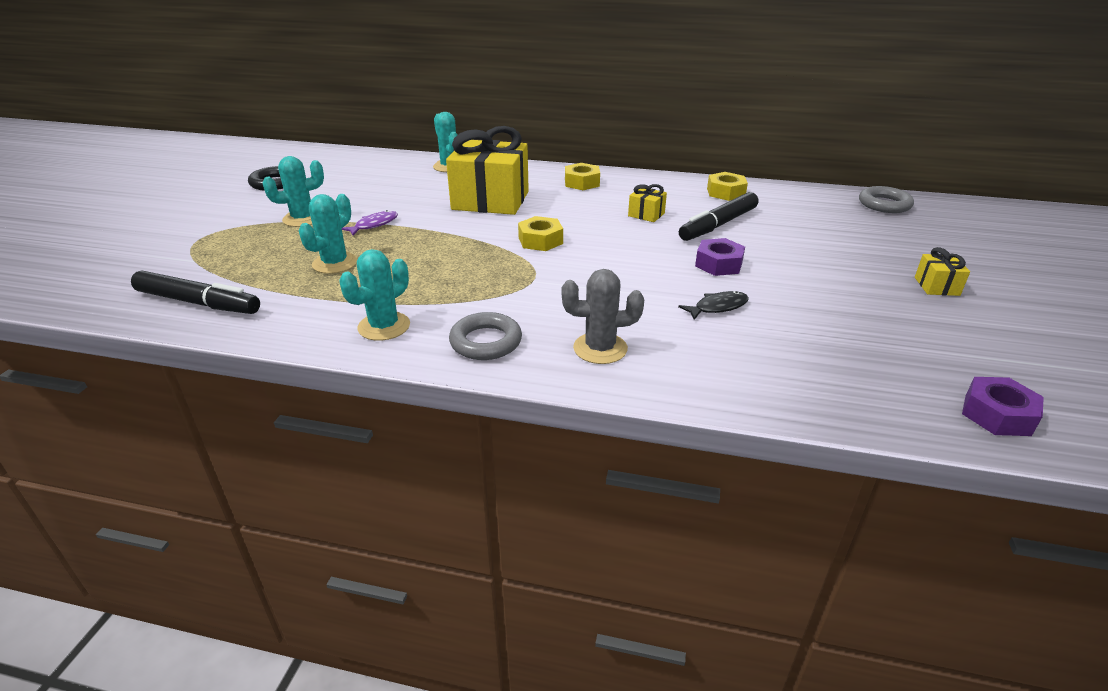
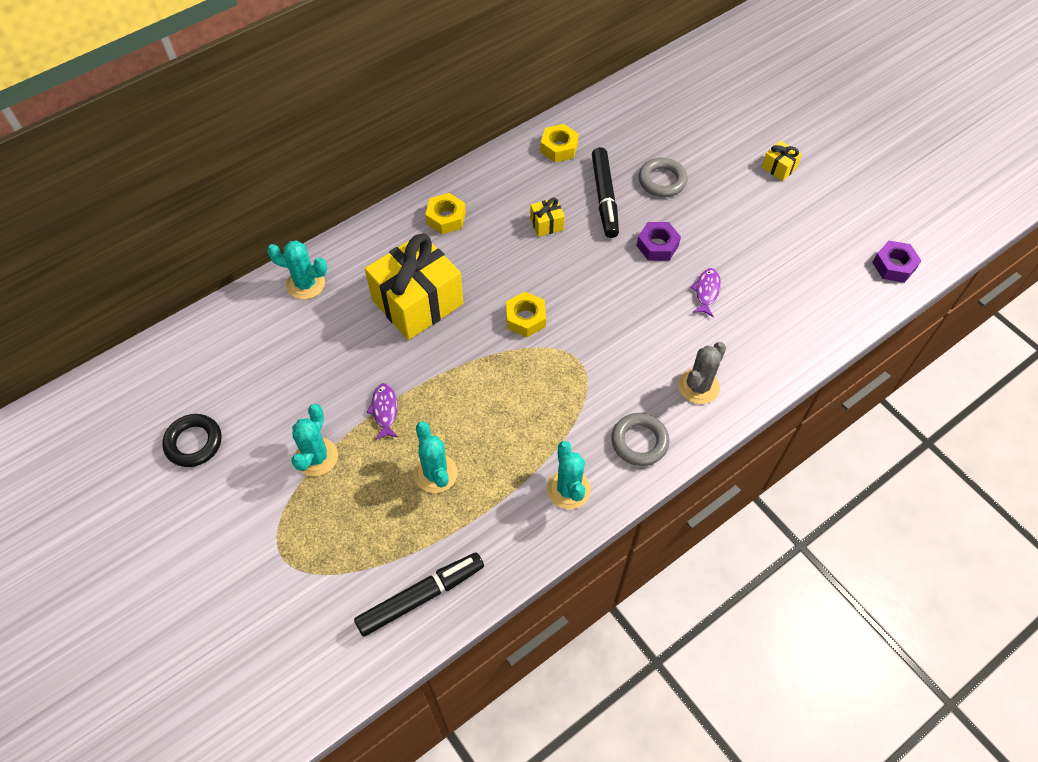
camera: 50 degrees left, 25 degrees up
black fish [678,291,749,320] -> purple fish [691,268,721,317]
grey ring [859,186,914,213] -> grey ring moved to [639,157,688,197]

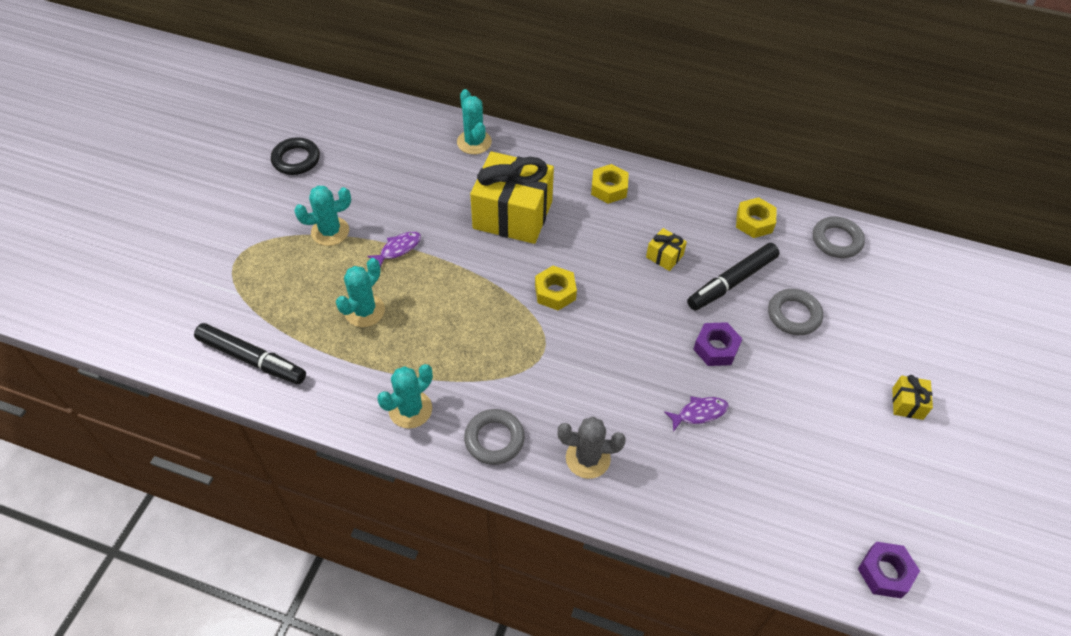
camera: 55 degrees right, 5 degrees down
none -> grey ring [813,216,865,258]

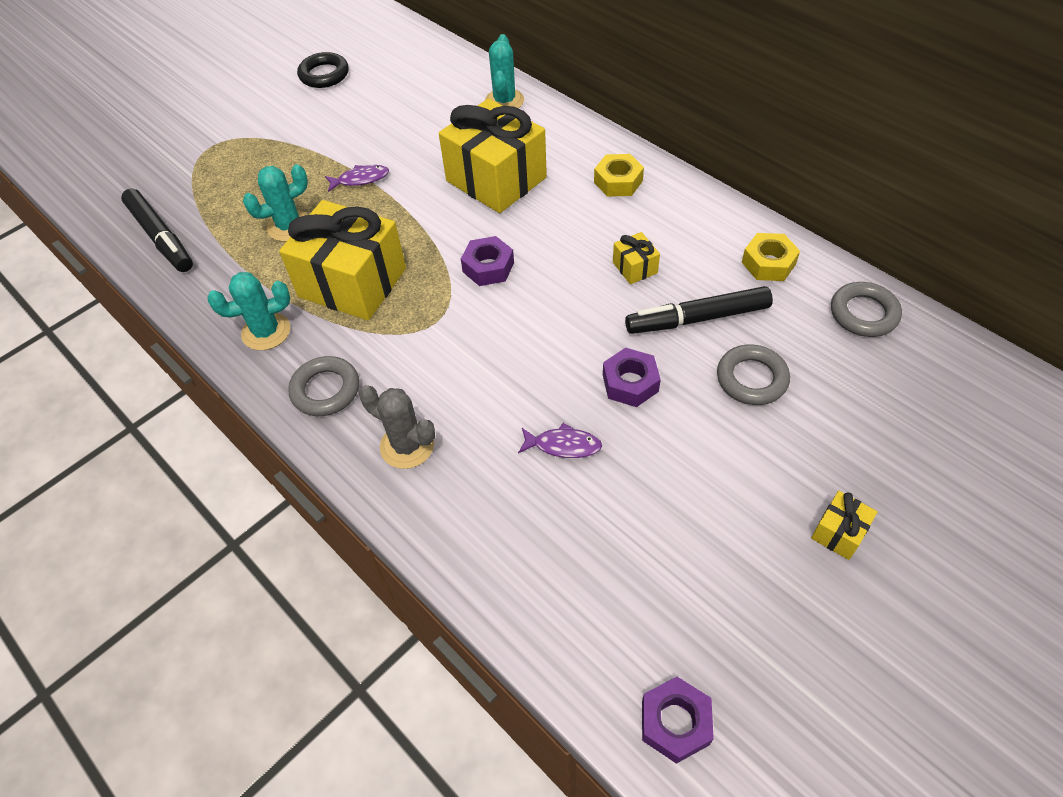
camera: 30 degrees right, 0 degrees up
turquoise cactus [294,186,351,246] -> none
yellow nut [535,266,577,311] -> purple nut [461,236,514,286]
none -> yellow gift [279,200,406,320]

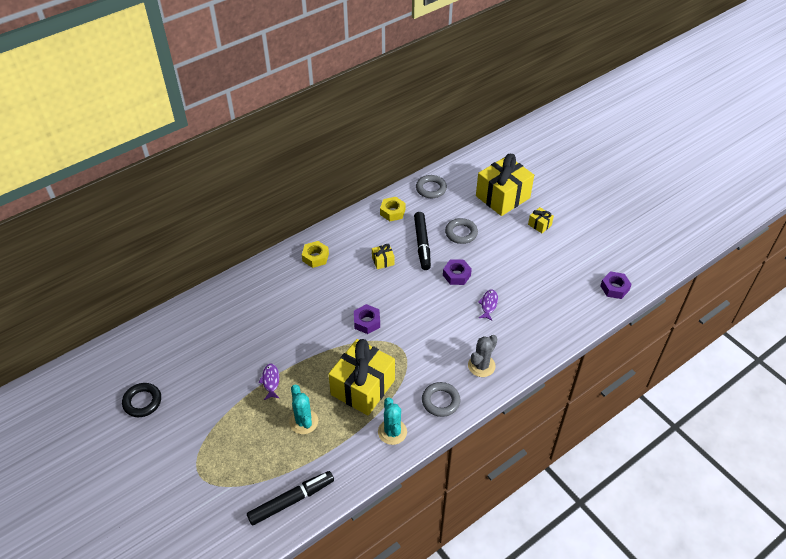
camera: 85 degrees left, 5 degrees down
yellow gift [439,98,547,213] -> yellow gift moved to [476,154,534,216]
turquoise cactus [485,34,524,108] -> none

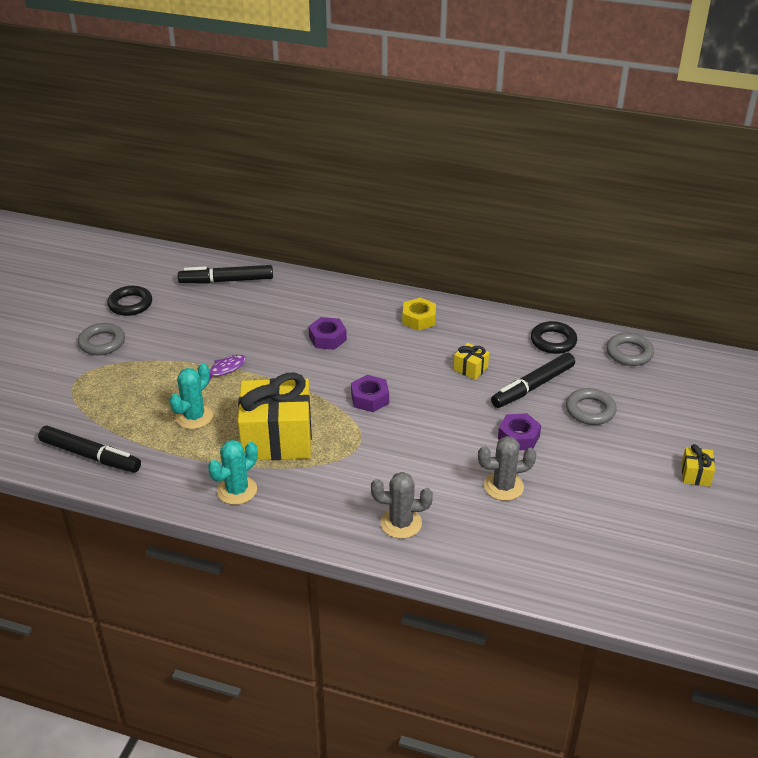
camera: 55 degrees right, 10 degrees down
yellow nut [380,197,406,221] -> black ring [531,321,577,354]
grey ring [422,382,460,417] -> grey ring moved to [78,323,125,355]
yellow gift [476,154,534,216] -> none
purple fish [478,289,498,321] -> grey cactus [478,436,536,501]
purple nut [600,271,632,299] -> purple nut moved to [308,317,347,350]
none -> black marker [178,265,273,284]

